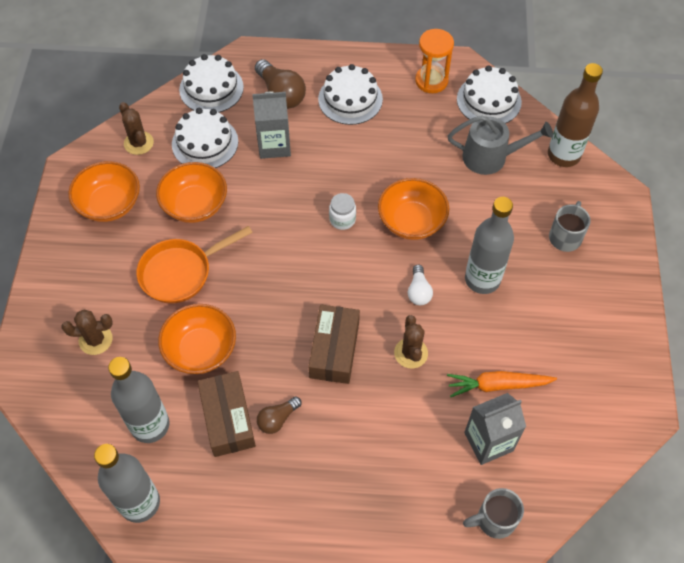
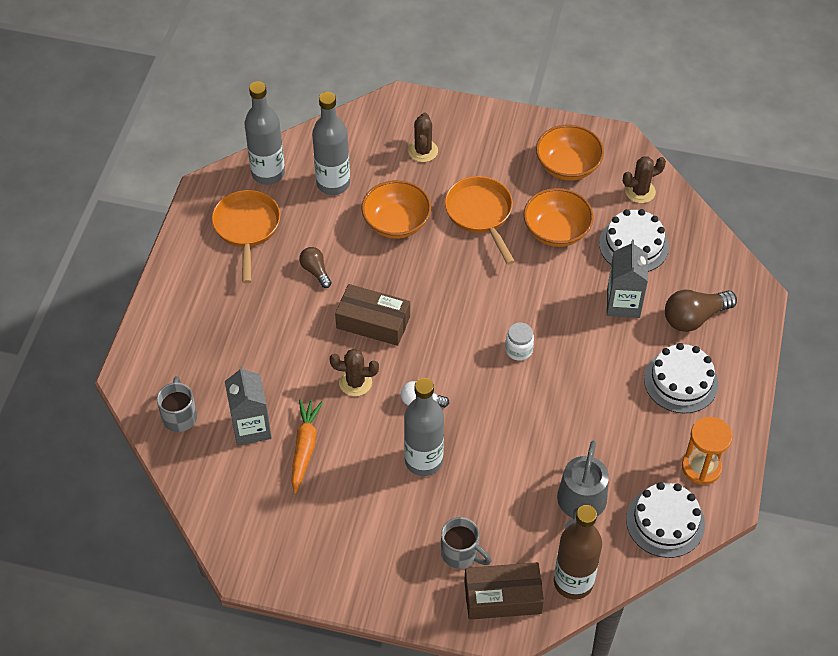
camera: 100 degrees right, 5 degrees down
white cake [179,54,244,112] -> none
brown box [198,371,256,457] -> brown box moved to [464,562,544,620]
orange bowl [378,178,449,240] -> none
none -> orange pan [212,190,280,283]

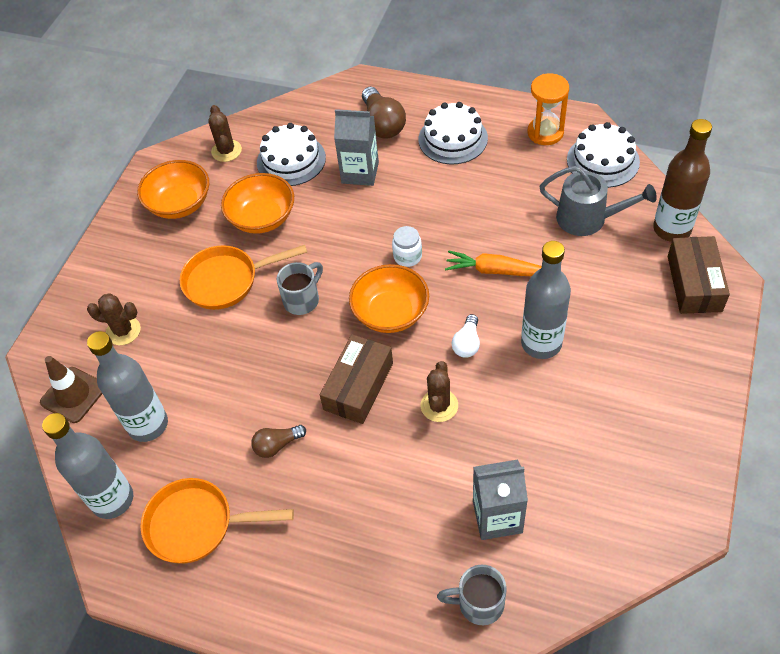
camera: 80 degrees left, 0 degrees up
orange carrot [291,399,323,494] -> orange carrot moved to [445,250,542,276]
orange bowl [361,180,431,239] -> orange bowl moved to [349,264,429,333]
grey mug [441,517,492,569] -> grey mug moved to [277,262,323,315]
none -> brown traffic cone [40,356,102,423]

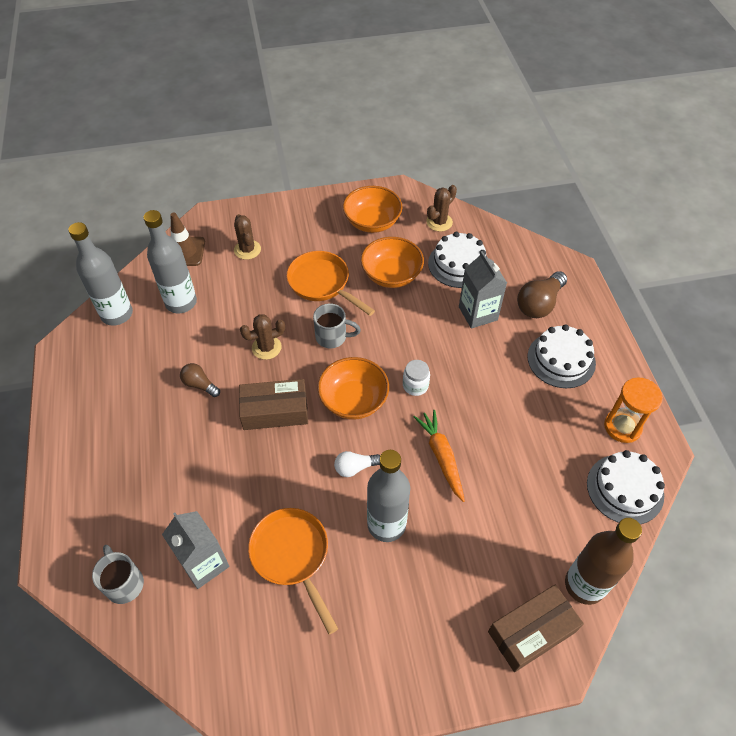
camera: 55 degrees right, 0 degrees up
orange pan [140,478,294,564] -> orange pan moved to [248,508,338,634]
brown cactus [421,361,458,422] -> brown cactus moved to [240,314,285,360]
grey watering can [539,166,657,236] -> none

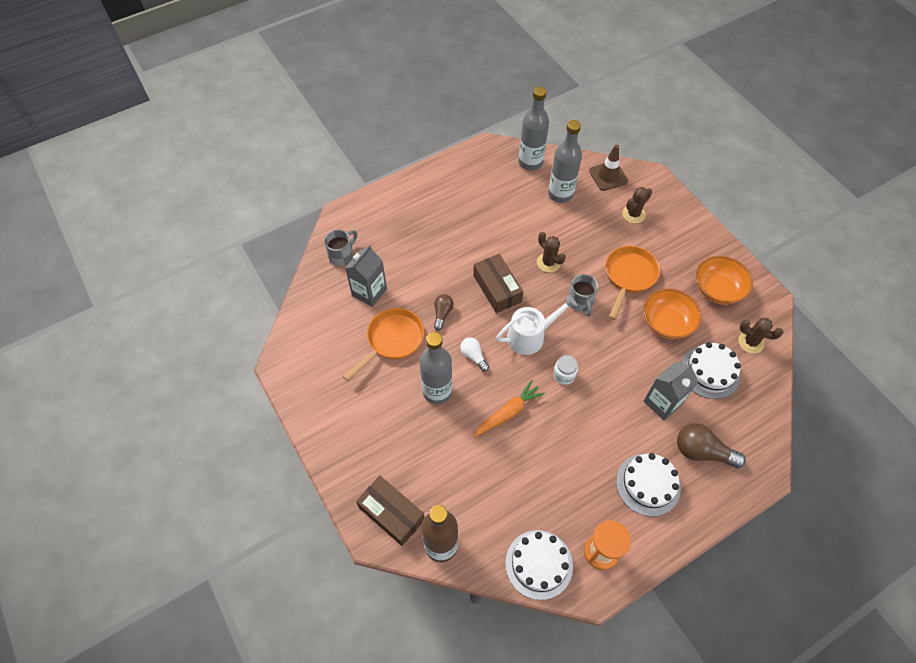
camera: 70 degrees right, 5 degrees up
brown light bulb [180,363,220,397] -> brown light bulb moved to [434,294,454,330]
orange bowl [318,357,389,419] -> white watering can [496,295,577,355]

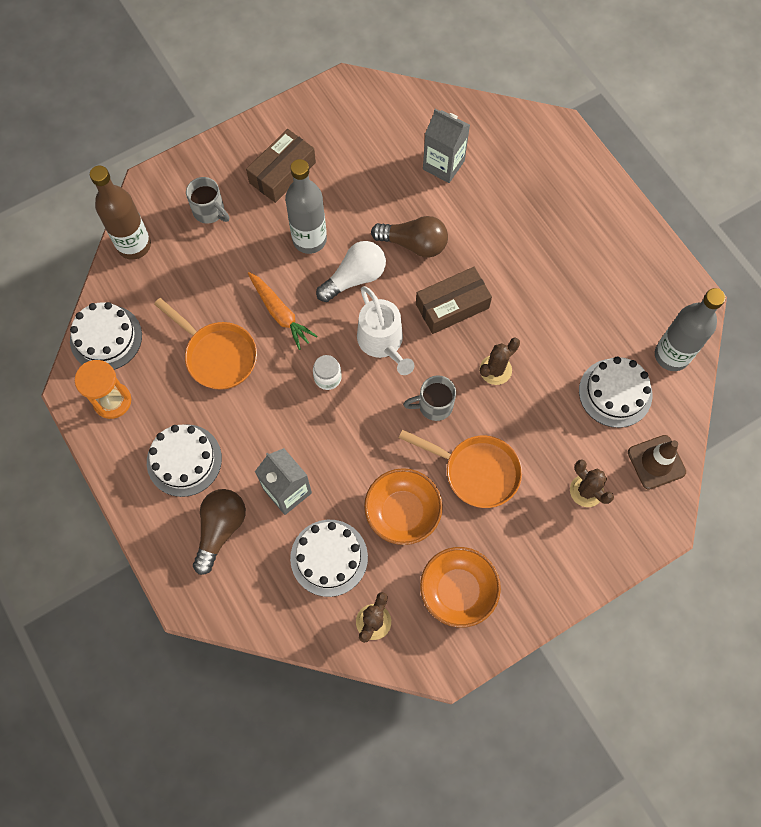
camera: 90 degrees right, 10 degrees up
grey mug [324,229,357,266] -> grey mug moved to [186,177,230,224]
orange pan [343,308,424,381] -> orange pan moved to [154,298,257,390]
brown box [356,476,425,546] -> brown box moved to [246,129,316,203]
brown light bulb [434,294,454,330] -> brown light bulb [371,216,448,258], size x1.70
white light bulb [460,337,489,372] -> white light bulb [316,241,386,302], size x1.70
grey bottle [548,120,582,203] -> white cake [579,357,652,428]

